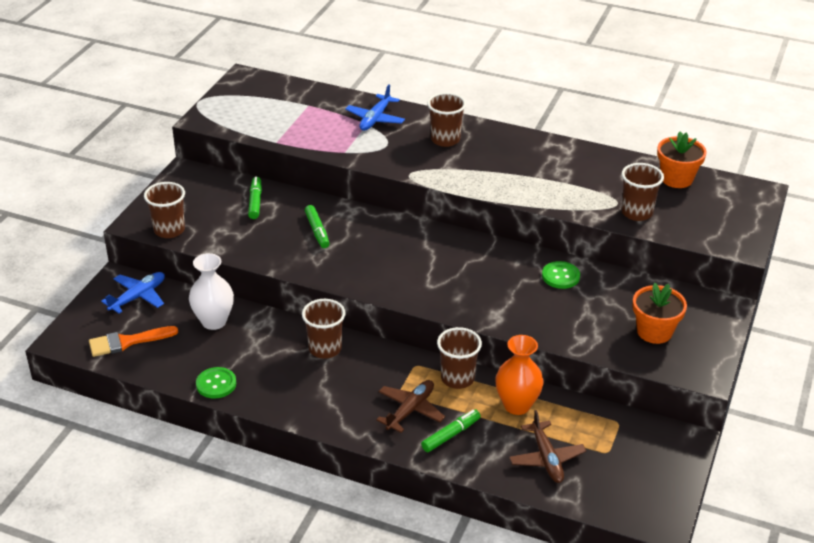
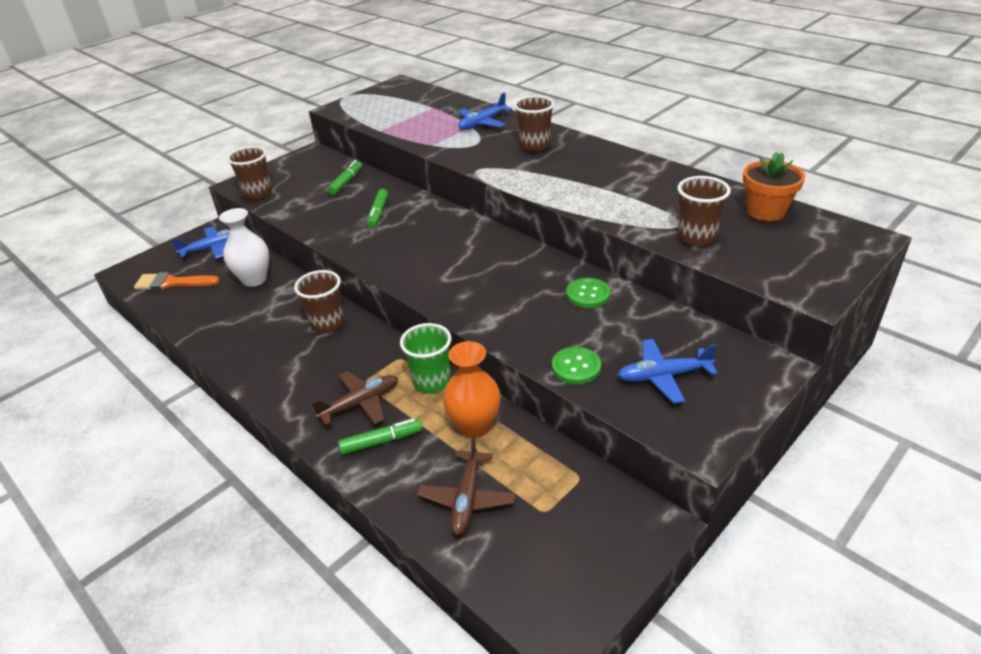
camera: 25 degrees right, 0 degrees up
green button [196,367,236,398] -> green button moved to [552,347,601,384]
brown cup [437,327,482,389] -> green cup [400,323,451,393]
orange flower pot [633,283,687,344] -> blue plane [618,339,718,403]

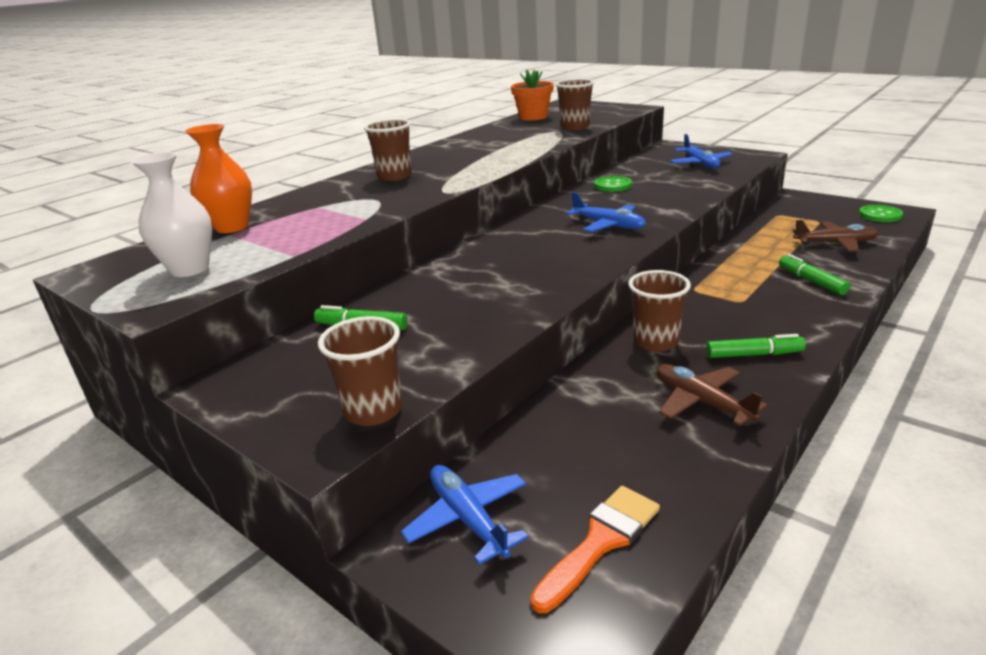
camera: 95 degrees left, 10 degrees down
orange brush [134,272,220,290] -> orange brush turned 135 degrees counterclockwise [530,486,660,613]
white vase [219,208,269,287] -> white vase moved to [130,152,212,277]
brown plane [311,371,398,425] -> brown plane moved to [656,364,768,426]
green marker [367,189,388,228] -> green marker moved to [706,334,806,358]
green cup [400,323,451,393] -> none
orange vase [443,341,501,438] -> orange vase moved to [185,124,252,233]
blue plane [458,92,512,130] -> blue plane moved to [566,192,646,232]
green button [552,347,601,384] -> green button moved to [859,205,903,222]

